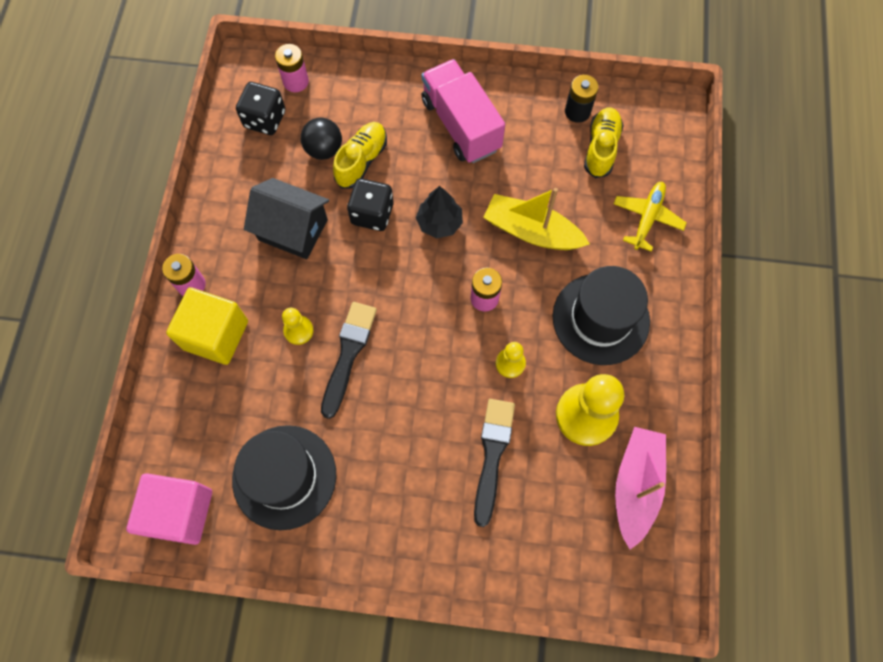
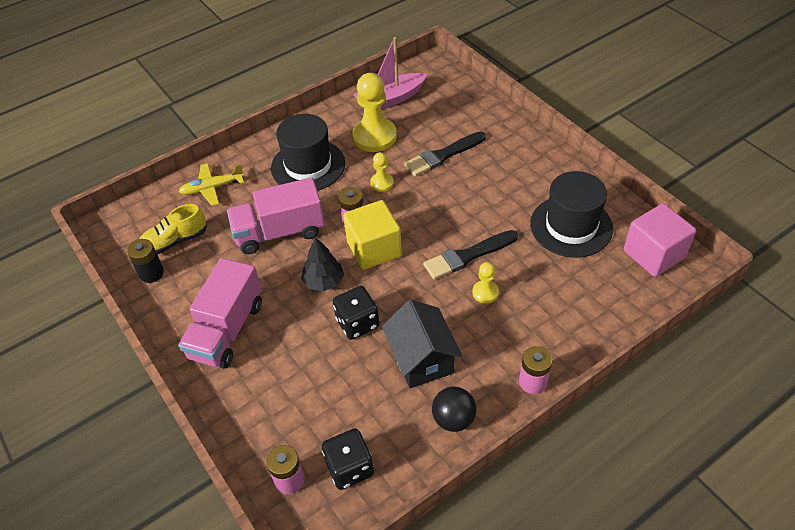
camera: 130 degrees left, 20 degrees down
yellow cube [166,287,248,365] -> yellow cube moved to [343,200,402,270]
black ball [301,117,342,160] -> black ball moved to [432,387,476,432]
yellow shoe [333,122,387,188] -> none
yellow boat [483,188,590,250] -> pink truck [227,177,325,254]

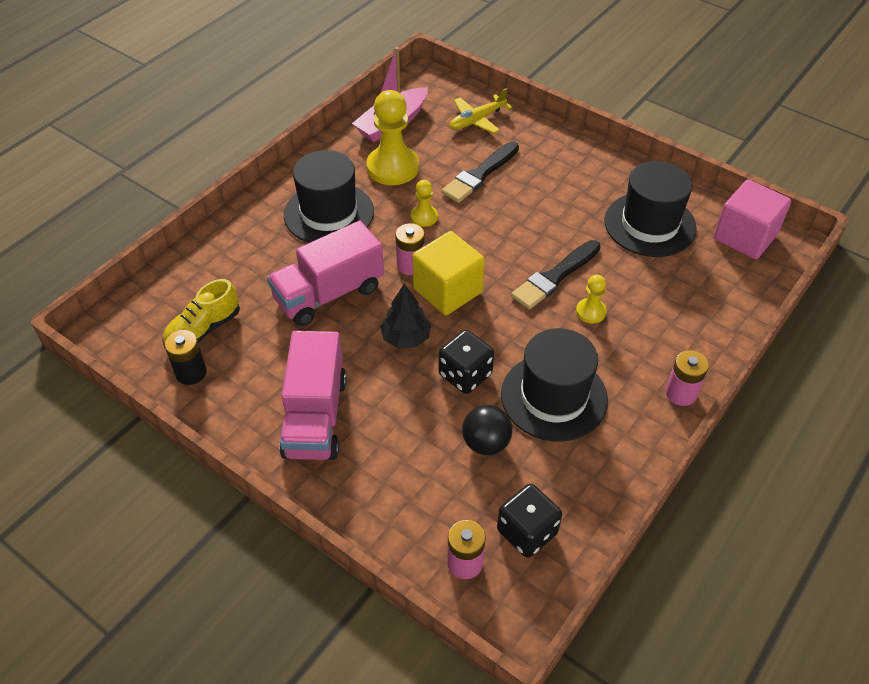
camera: 20 degrees left, 0 degrees up
yellow plane [178,163,244,206] -> yellow plane moved to [450,88,512,134]
black house [382,299,462,388] -> black hat [501,328,608,441]
black ball [432,387,476,432] -> black ball moved to [462,405,512,455]

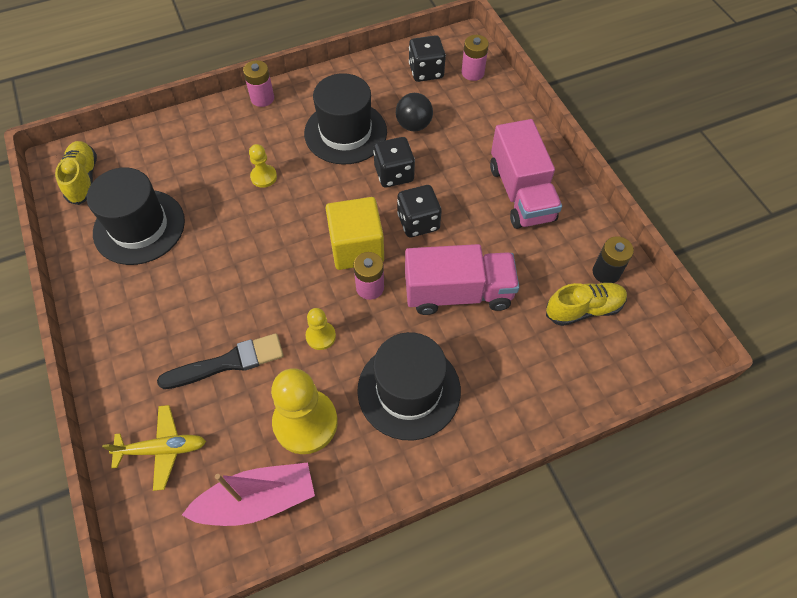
camera: 150 degrees left, 10 degrees up
pink truck [279,331,347,460] -> pink truck turned 135 degrees clockwise [490,119,562,229]
black tree [380,284,431,348] -> black dice [397,185,442,237]
black brush [511,240,601,309] -> none
pink cube [714,180,791,259] -> yellow shoe [55,141,97,205]

